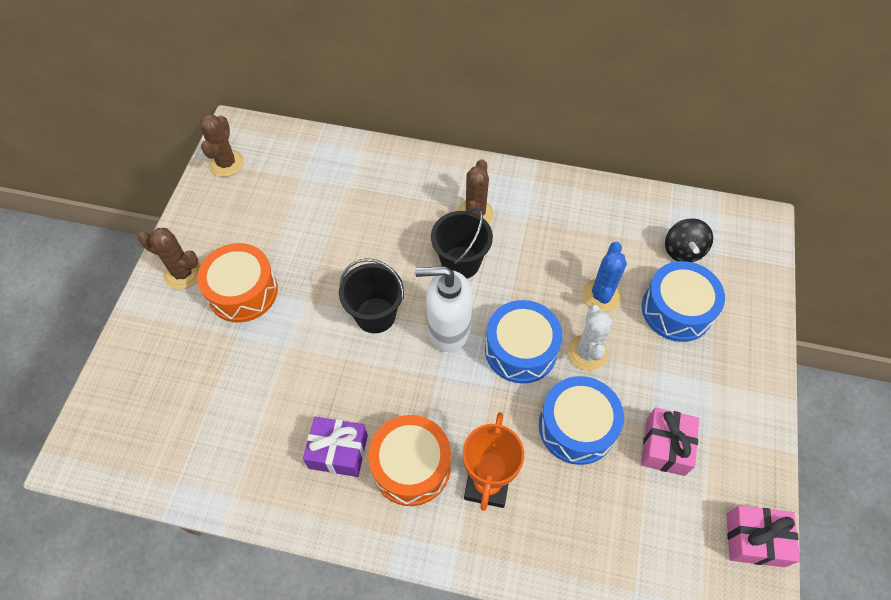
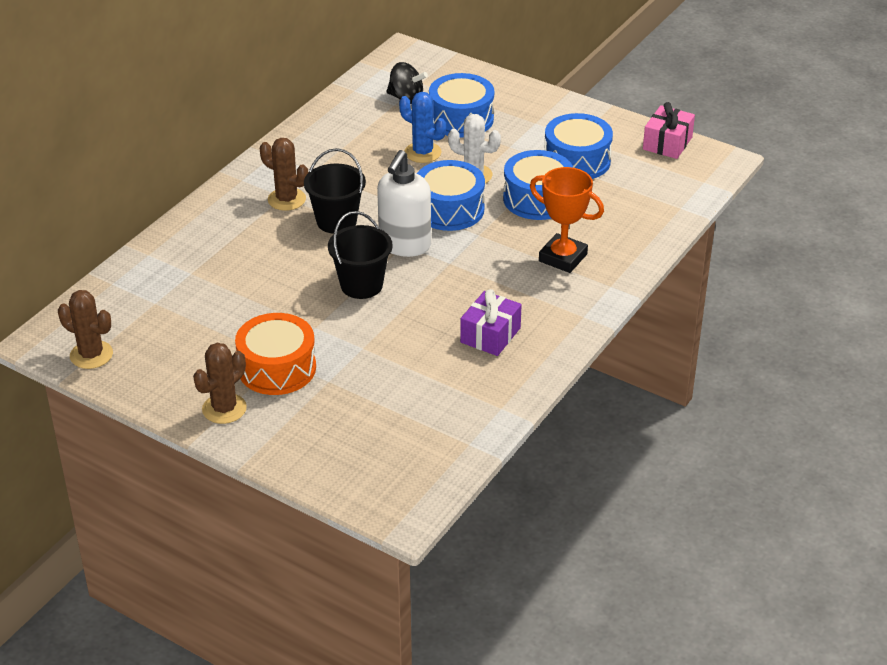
camera: 70 degrees left, 20 degrees down
orange drum [368,415,451,506] -> none
pink gift [641,407,699,476] -> blue drum [545,113,613,179]

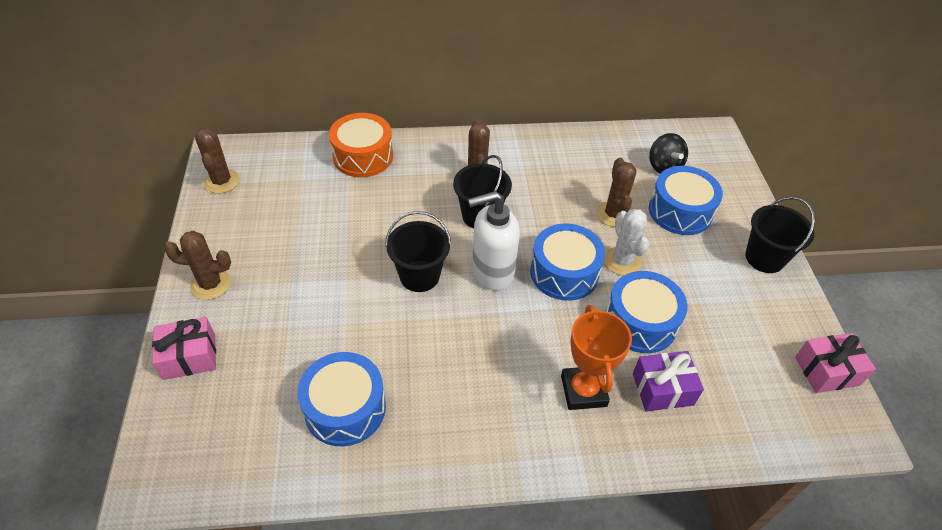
camera: 50 degrees right, 10 degrees up
orange drum [235,313,316,395] -> orange drum moved to [329,113,393,177]
blue cactus [399,92,446,163] -> brown cactus [596,158,637,227]
purple gift [460,289,522,356] -> purple gift moved to [633,351,704,412]
blue drum [545,113,613,179] -> blue drum moved to [297,352,386,446]
none -> pink gift [152,317,216,380]
none -> black bucket [745,197,815,273]

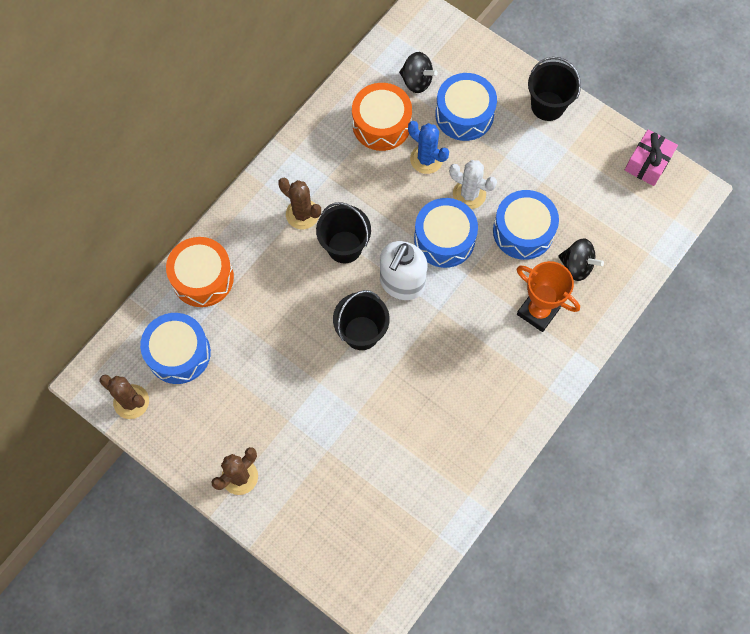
camera: 45 degrees left, 20 degrees up
pink gift [152,317,216,380] -> none
blue drum [297,352,386,446] -> blue drum moved to [140,313,211,384]
brown cactus [596,158,637,227] -> blue cactus [408,121,449,174]
purple gift [633,351,704,412] -> black spinning top [558,238,604,281]
none -> orange drum [352,83,412,151]

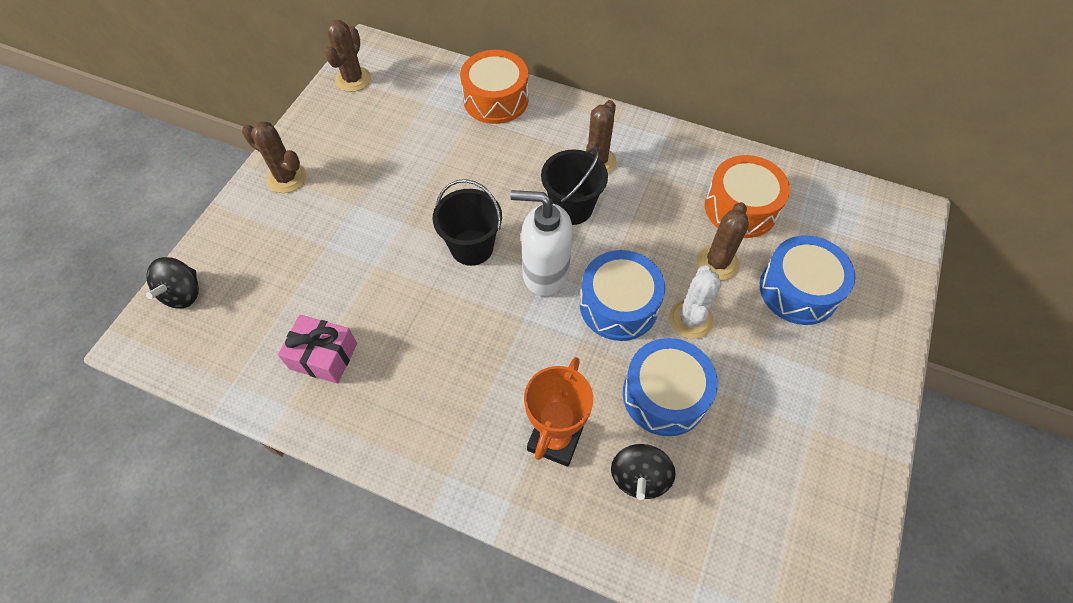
camera: 75 degrees right, 10 degrees down
blue drum [140,313,211,384] -> none
black spinning top [399,52,438,93] -> black spinning top moved to [146,257,199,309]
blue cactus [408,121,449,174] -> brown cactus [696,202,749,280]
black bucket [528,57,581,121] -> none
pink gift [625,129,678,186] -> pink gift moved to [278,315,357,384]

